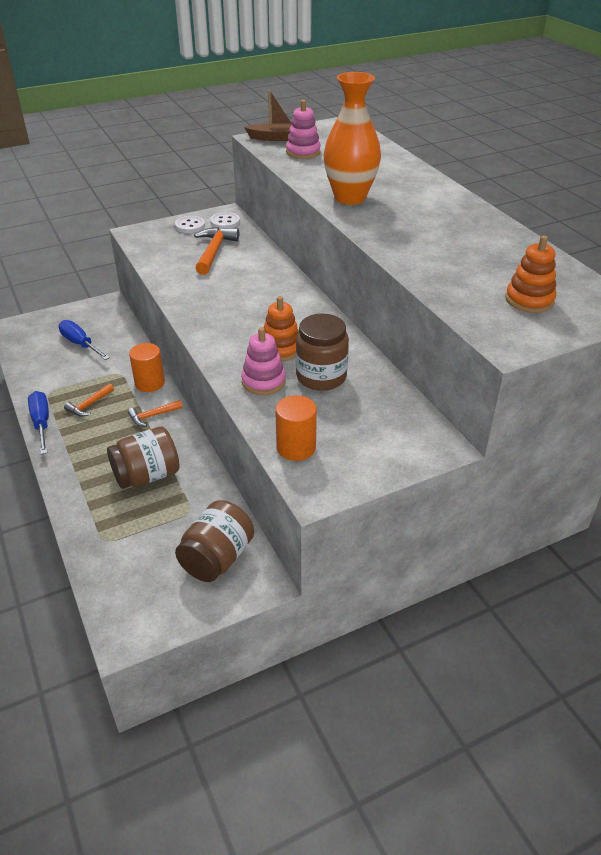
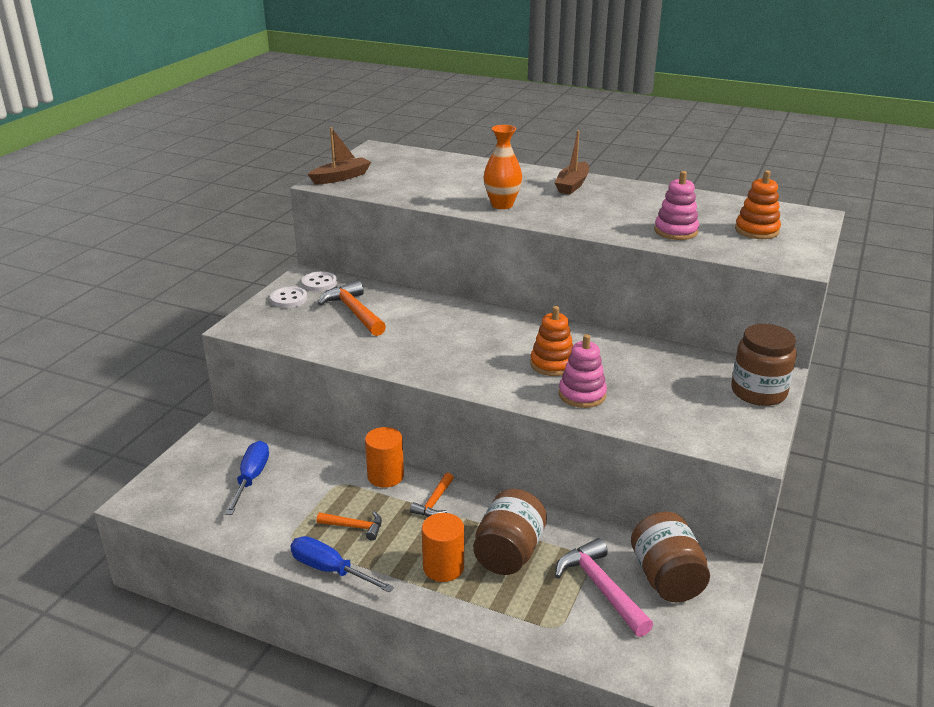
camera: 40 degrees left, 10 degrees down
blue screwdriver [59,320,110,360] -> blue screwdriver turned 90 degrees clockwise [225,441,269,515]
orange hammer [64,383,114,417] -> orange hammer turned 75 degrees counterclockwise [317,511,382,541]
orange cylinder [275,395,317,461] -> orange cylinder moved to [422,513,464,582]
pink stacking toy [286,100,321,159] -> pink stacking toy moved to [654,171,699,240]
brown jar [296,314,349,391] -> brown jar moved to [731,324,797,406]
orange vase [323,72,381,205] -> orange vase [484,125,522,209], size x0.66
none -> brown boat [555,130,589,194]
none -> pink hammer [555,538,653,637]

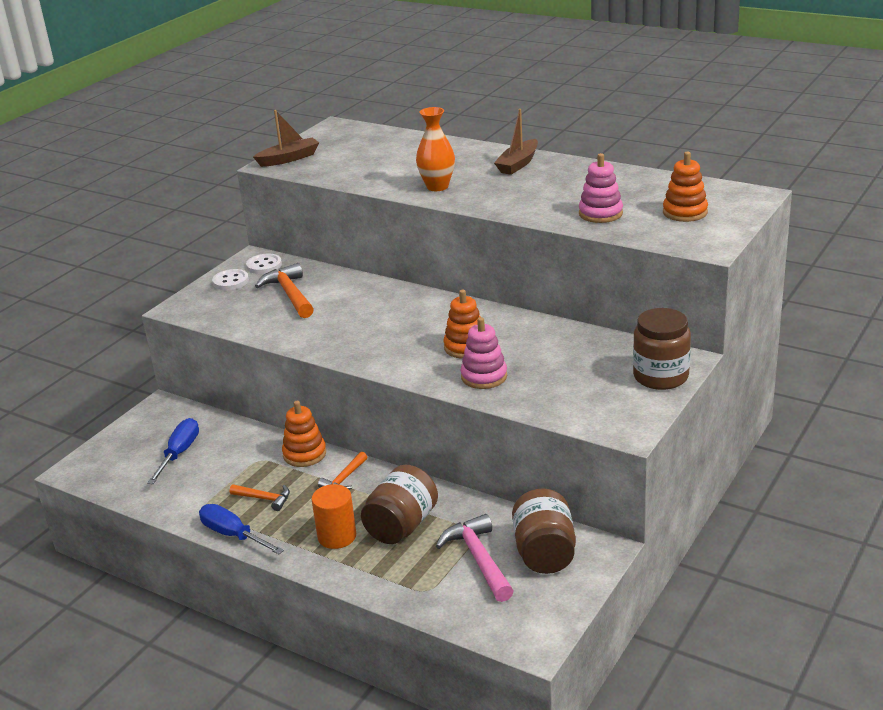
camera: 10 degrees right, 0 degrees up
orange cylinder [365,427,404,488] -> orange stacking toy [282,401,326,467]

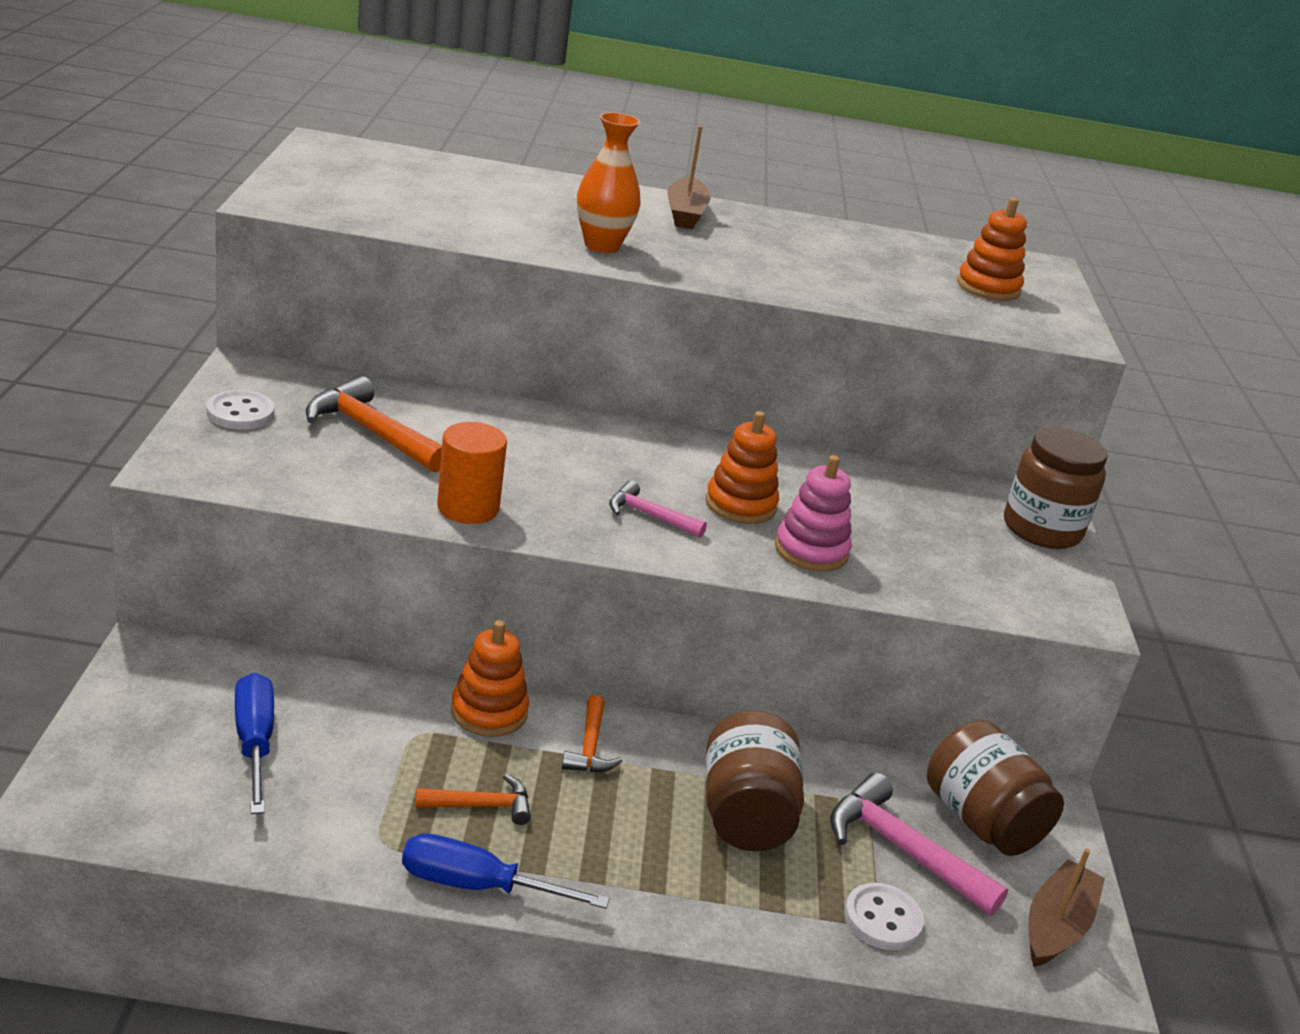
camera: 35 degrees left, 0 degrees up
white button [246,254,282,274] -> white button moved to [844,883,924,950]
brown boat [253,110,319,167] -> brown boat moved to [1029,849,1105,967]
orange cylinder [311,484,356,549] -> orange cylinder moved to [437,422,507,524]
pink stacking toy [579,153,623,223] -> none
none -> pink hammer [609,480,707,538]

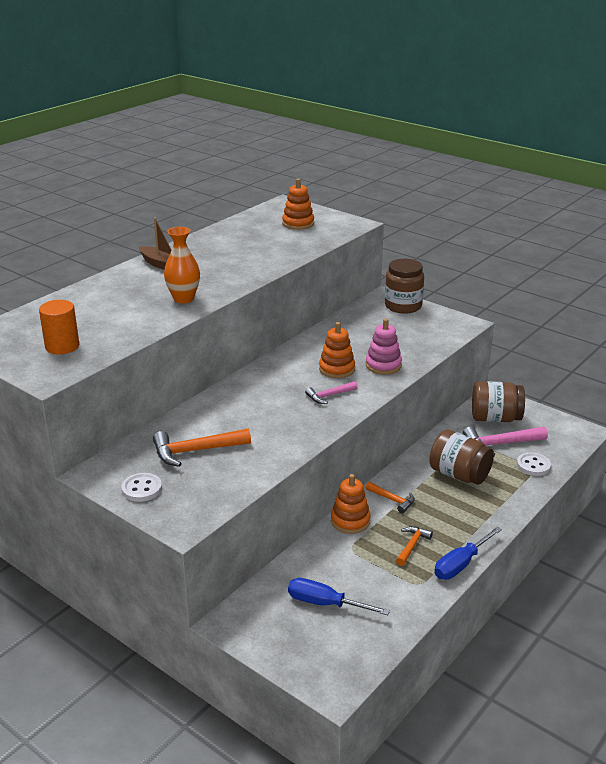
camera: 50 degrees left, 0 degrees up
orange cylinder [437,422,507,524] -> orange cylinder moved to [39,300,79,354]
brown boat [1029,849,1105,967] -> none

